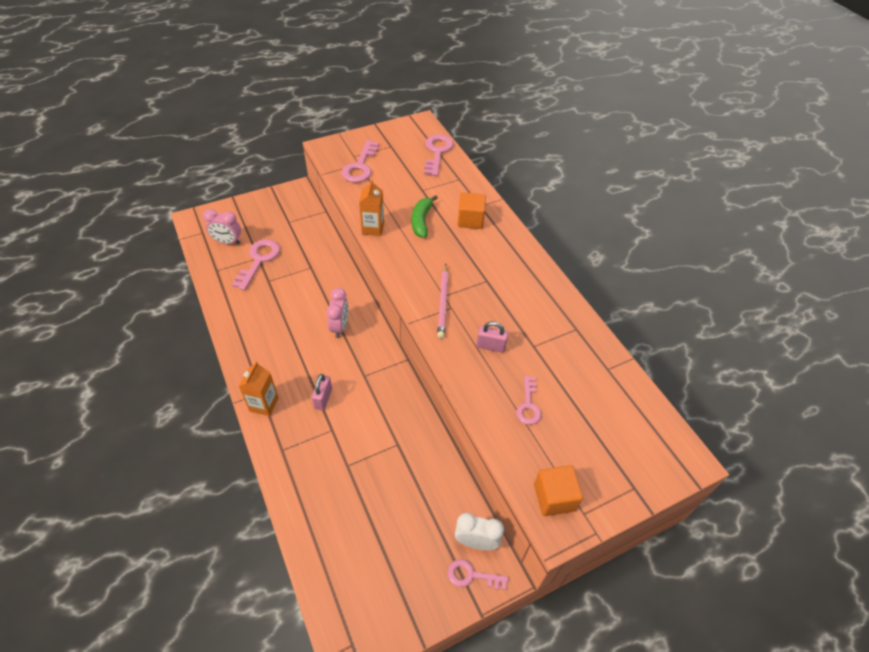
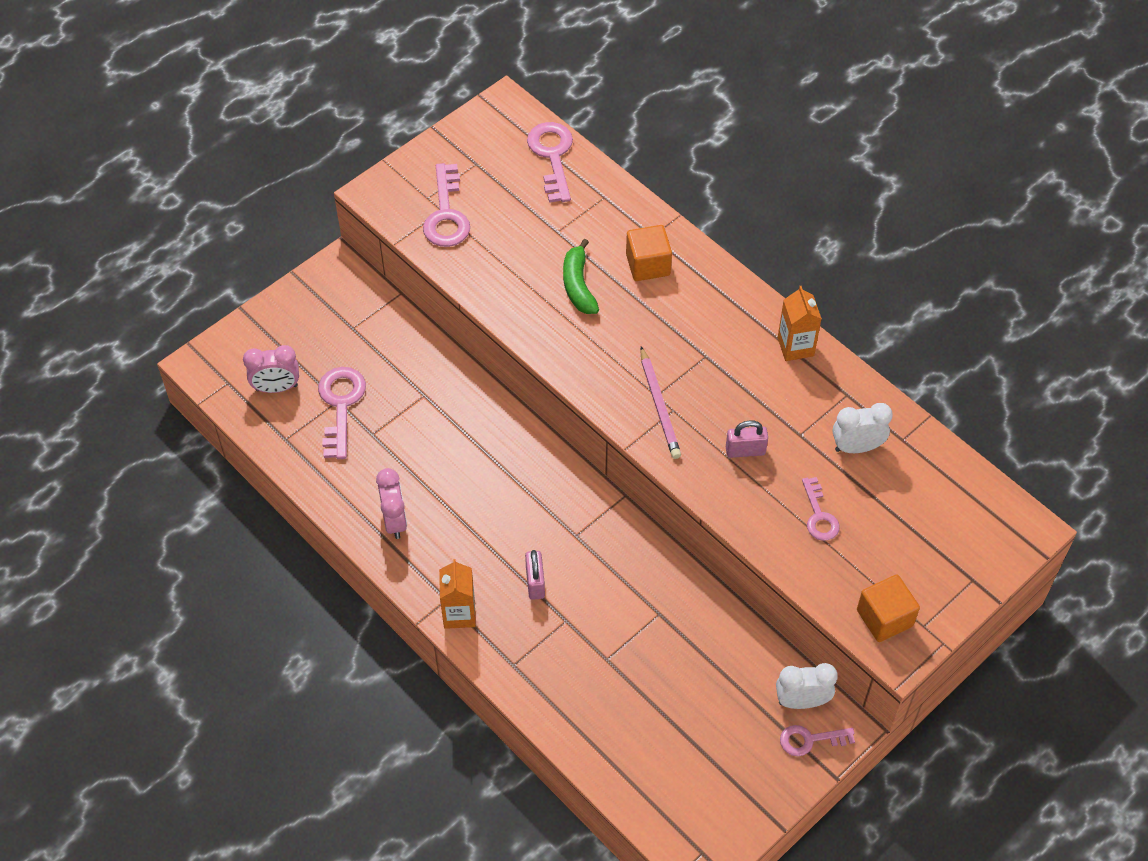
camera: 15 degrees left, 5 degrees up
pink clock [326,288,349,338] -> pink clock moved to [376,468,407,539]
orange carton [359,180,384,236] -> orange carton moved to [778,286,822,361]
none -> white clock [832,403,893,453]

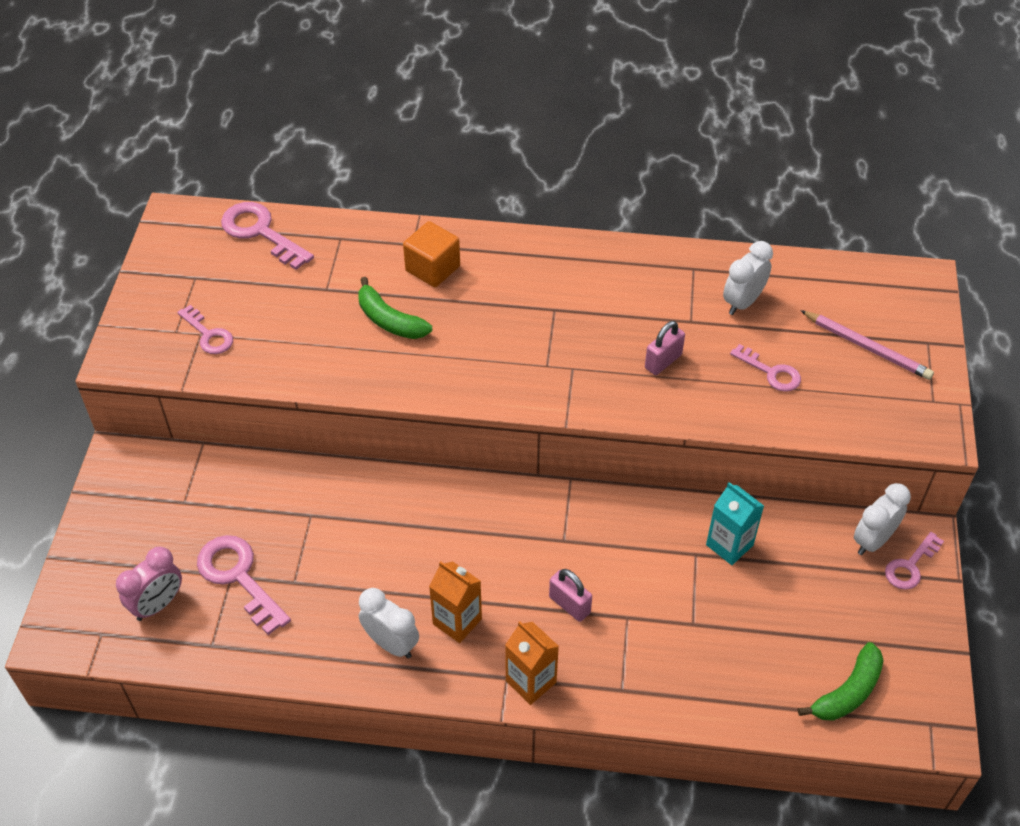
camera: 40 degrees left, 5 degrees down
pink clock [376,468,407,539] -> white clock [359,588,419,658]
pink key [423,163,470,247] -> pink key [177,305,233,354], size x0.62
pink pencil [640,346,681,459] -> pink pencil moved to [800,310,934,380]
orange carton [778,286,822,361] -> orange carton moved to [429,561,482,643]
orange cube [857,575,920,642] -> none
none -> turquoise carton [706,482,764,565]
none -> green banana [798,642,884,721]

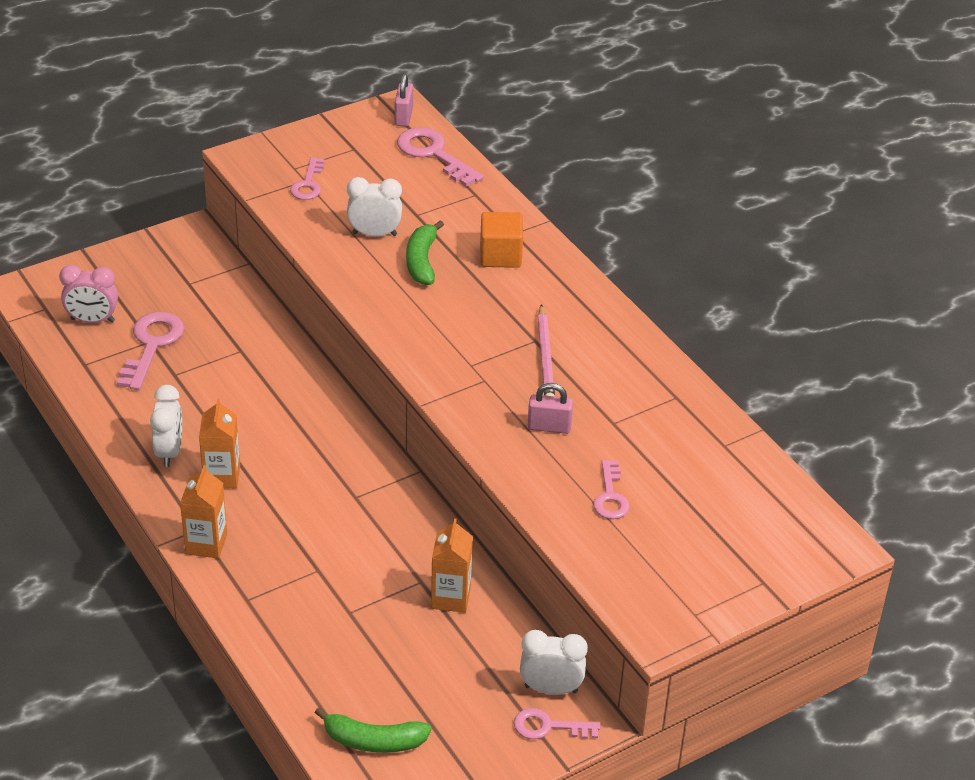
camera: 50 degrees right, 10 degrees down
pink key [221,202,314,270] -> pink key turned 45 degrees counterclockwise [397,127,484,187]
pink padlock [549,569,592,622] -> pink padlock moved to [395,74,413,127]
turquoise carton [706,482,764,565] -> orange carton [431,518,473,613]
white clock [723,241,773,315] -> white clock moved to [347,177,402,236]
pink pencil [800,310,934,380] -> pink pencil moved to [538,304,555,396]

